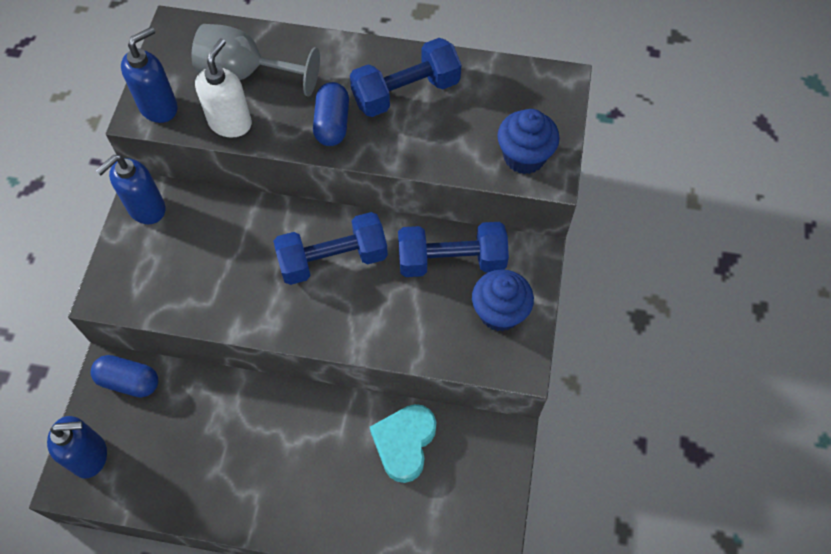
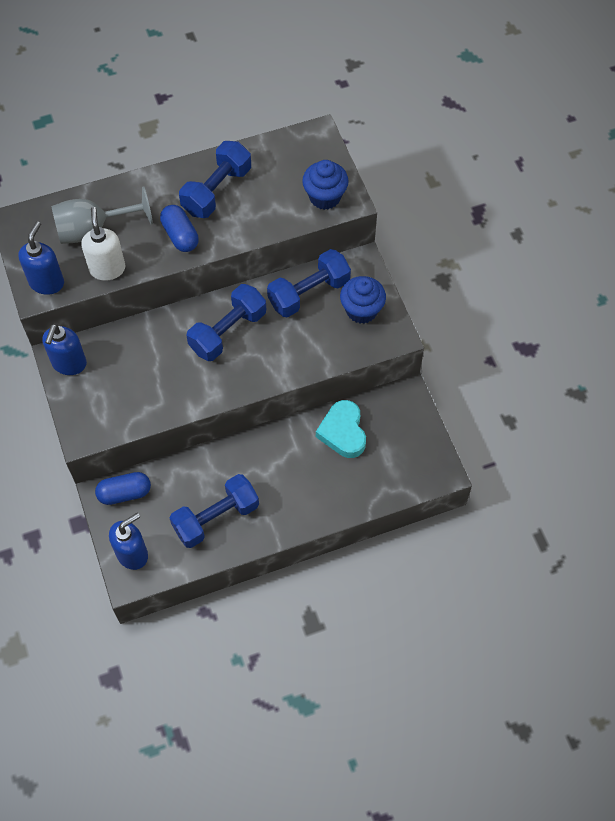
camera: 30 degrees left, 0 degrees up
none -> blue dumbbell [170,474,259,548]

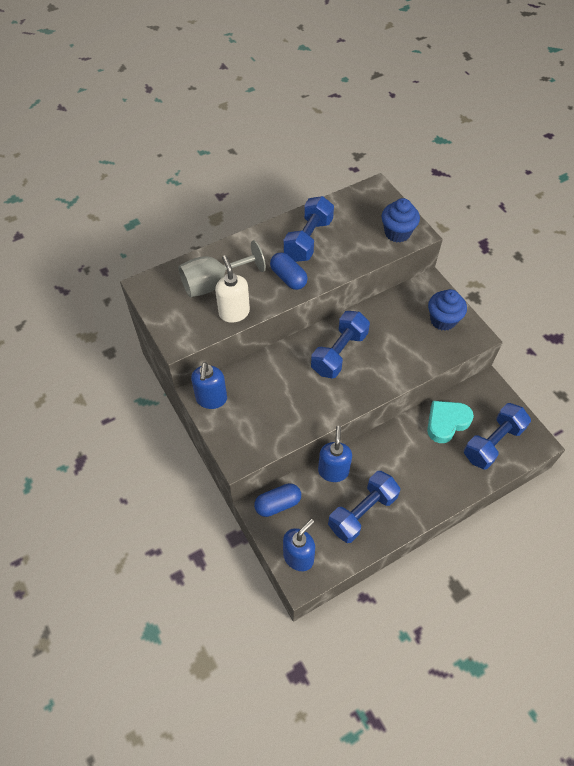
camera: 10 degrees left, 5 degrees down
blue soap dispenser [18,221,64,295] -> blue soap dispenser moved to [318,426,352,482]
blue dumbbell [267,249,351,317] -> blue dumbbell moved to [464,403,531,469]
turquoise heart [316,400,366,458] -> turquoise heart turned 75 degrees clockwise [427,401,474,443]

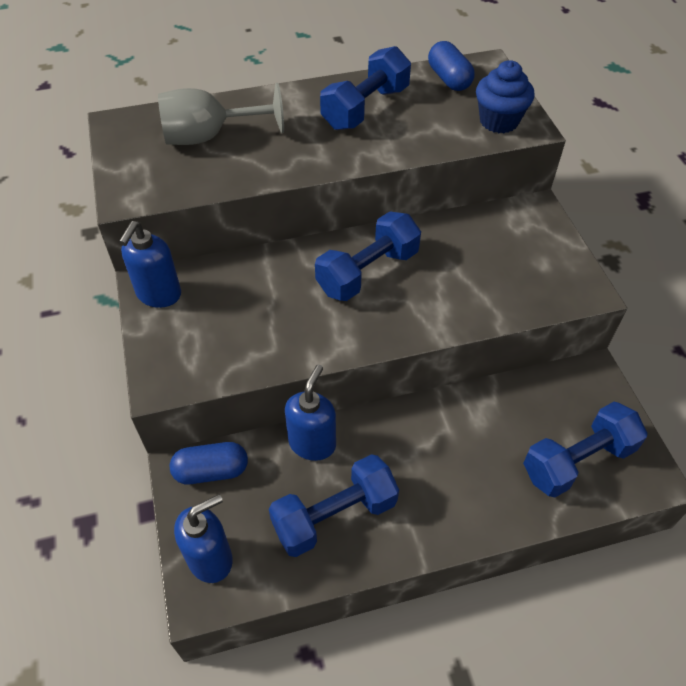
camera: 15 degrees right, 5 degrees down
white soap dispenser [215,255,250,323] -> none
blue capsule [270,252,308,290] -> blue capsule moved to [428,41,475,91]
turquoise heart [427,401,474,443] -> none
blue cupcake [428,289,467,331] -> none

